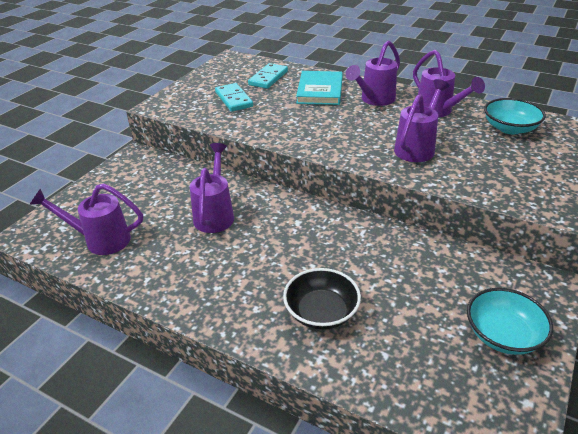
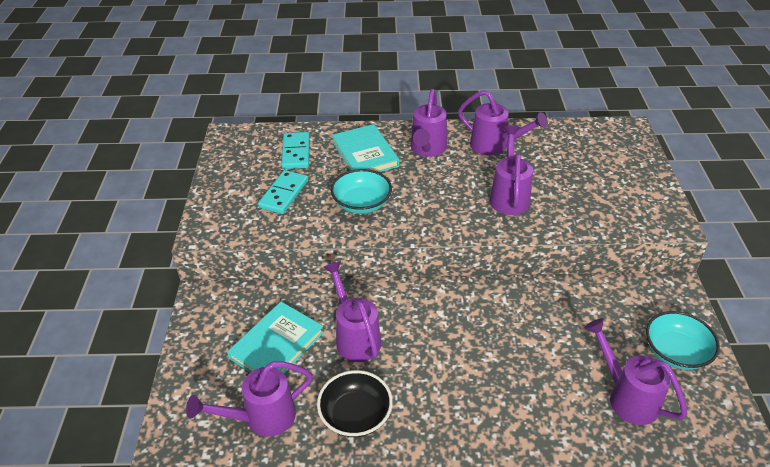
camera: 30 degrees left, 5 degrees up
turquoise domino [215,83,253,112] -> turquoise domino turned 75 degrees clockwise [258,170,308,214]
black bowl [283,268,361,330] -> black bowl moved to [317,370,393,437]
turquoise bowl [484,98,546,134] -> turquoise bowl moved to [331,169,392,214]
none -> turquoise book [227,302,324,373]
none -> purple watering can [585,318,687,425]

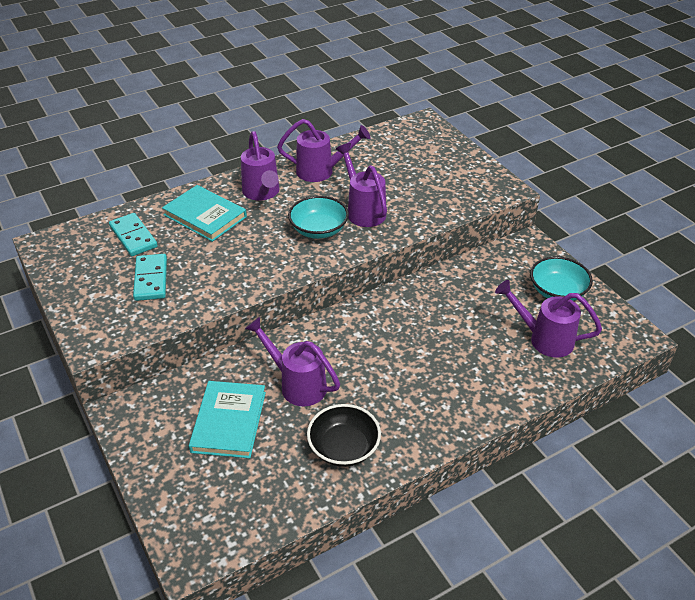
camera: 30 degrees left, 0 degrees up
purple watering can [186,361,313,437] -> none
turquoise bowl [331,169,392,214] -> turquoise bowl moved to [288,196,349,239]

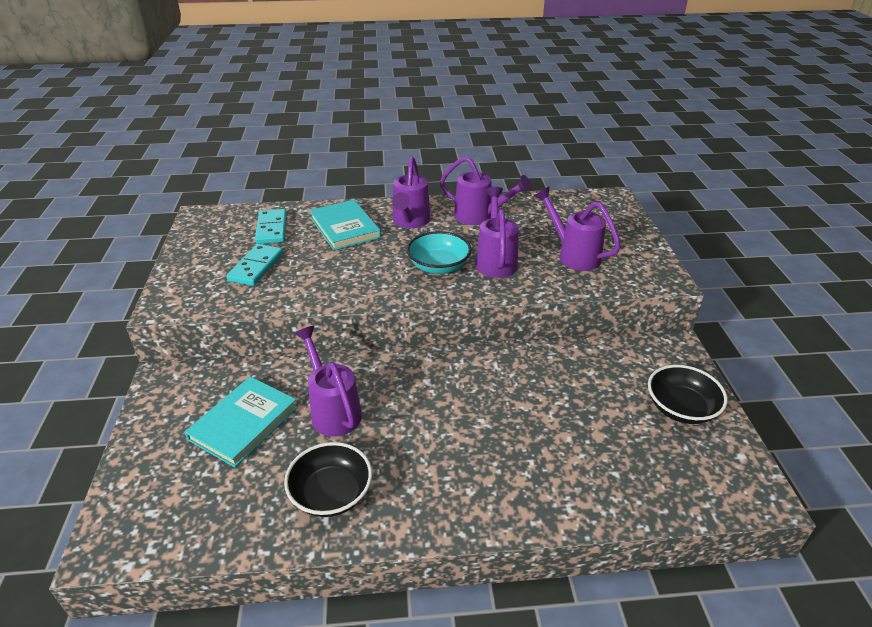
camera: 25 degrees right, 5 degrees down
purple watering can [495,280,602,358] -> purple watering can moved to [534,187,621,271]
turquoise bowl [530,256,593,301] -> black bowl [648,365,728,424]

